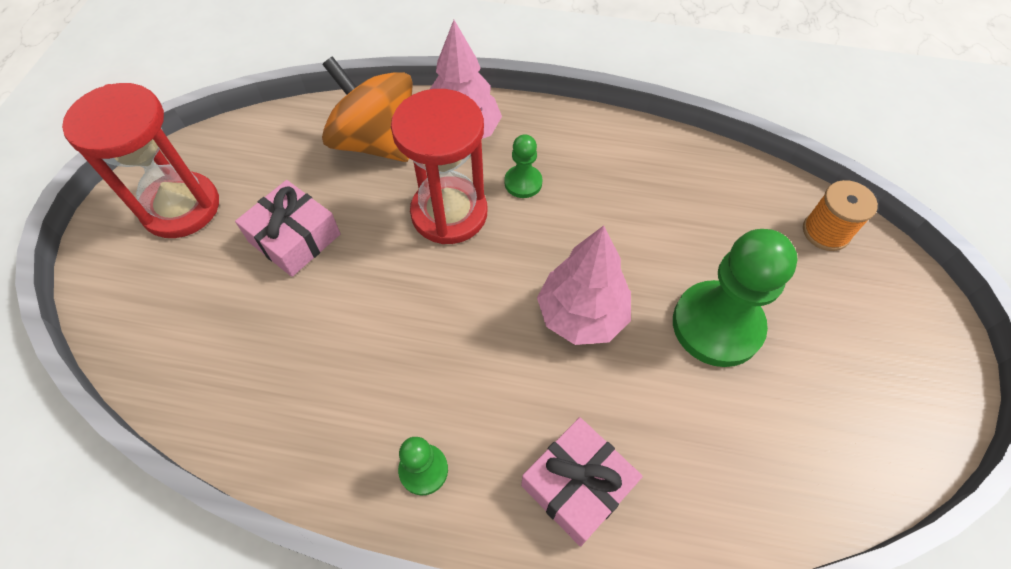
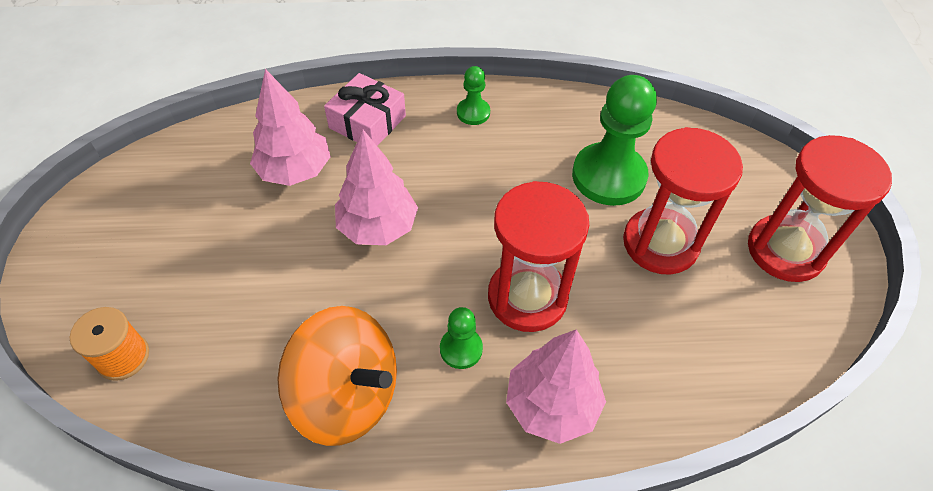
camera: 165 degrees right, 5 degrees down
pink gift [235,180,340,277] -> red hourglass [623,127,743,275]
orange spinning top [322,56,413,162] -> orange spinning top moved to [277,306,397,446]
green pawn [673,229,798,367] -> green pawn moved to [572,75,657,206]
none -> pink tree [250,69,331,186]

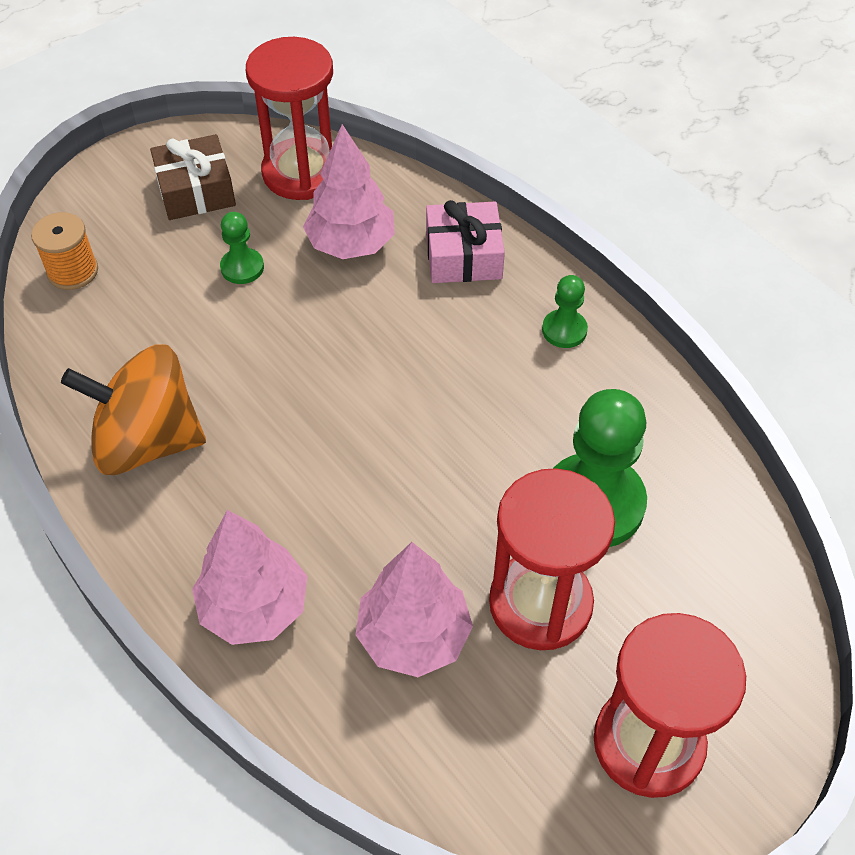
camera: 55 degrees right, 0 degrees up
orange spinning top [277,306,397,446] -> orange spinning top turned 105 degrees clockwise [61,344,206,475]
pink tree [335,130,418,245] -> pink tree moved to [355,542,473,677]
green pawn [440,307,483,369] -> green pawn moved to [220,212,264,284]
red hourglass [488,181,589,332] -> red hourglass moved to [246,37,333,200]
none -> brown gift [150,134,236,220]

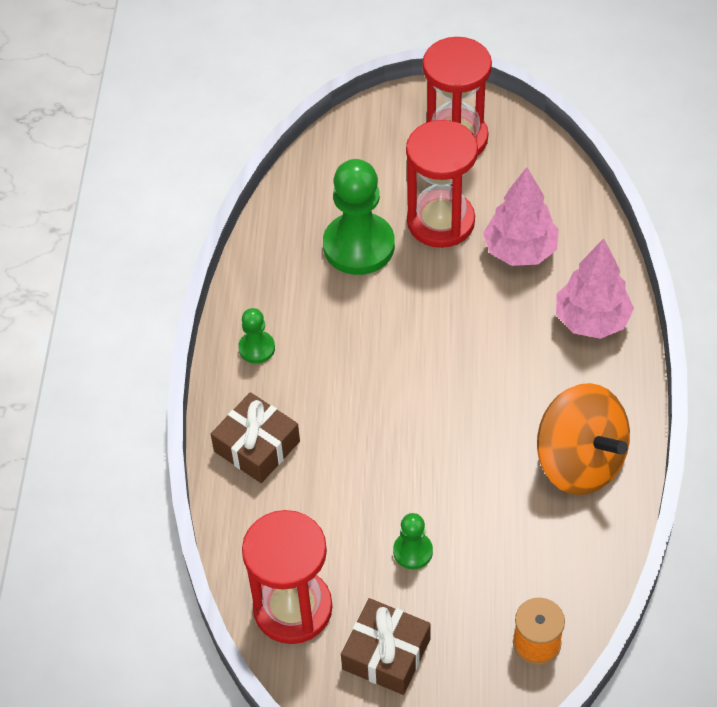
camera: 135 degrees left, 0 degrees up
pink tree [303,124,395,259] -> none
pink gift [426,200,505,283] -> brown gift [211,392,300,483]

